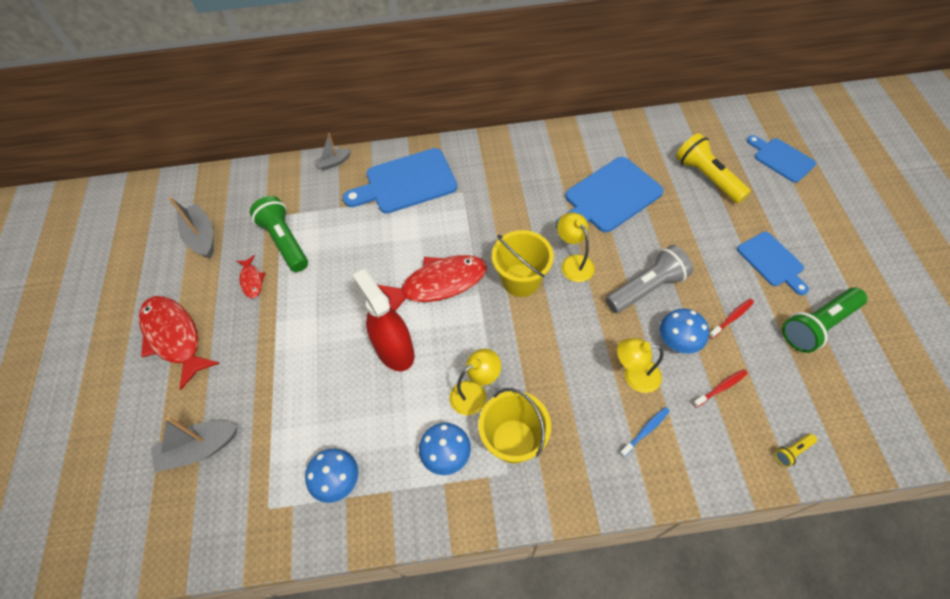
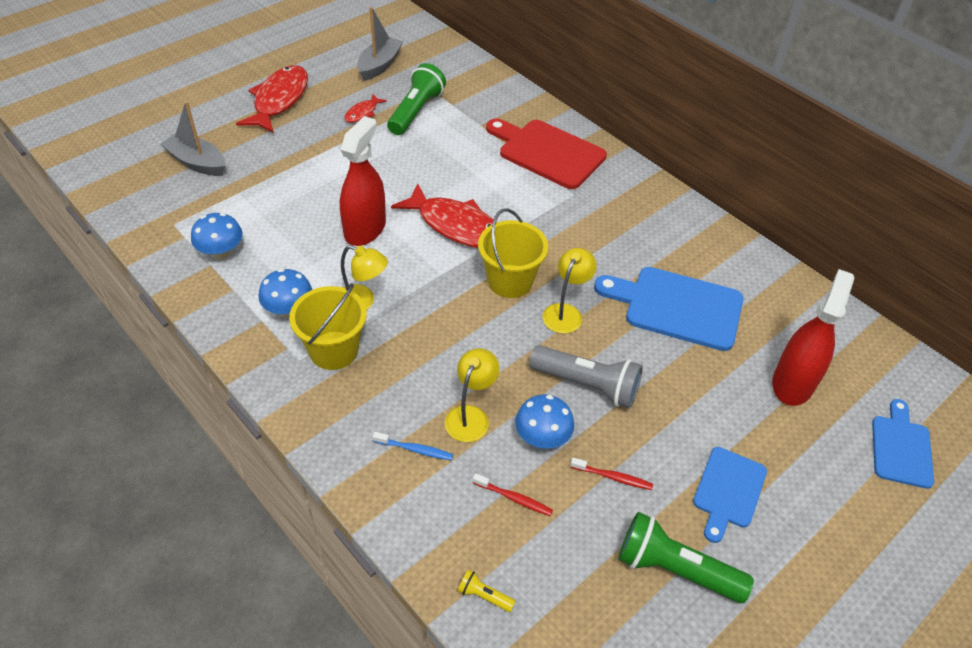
camera: 50 degrees right, 10 degrees down
grey boat [315,133,351,170] -> none
blue cutting board [343,148,457,214] -> red cutting board [486,118,607,189]
yellow lamp [617,338,664,393] -> yellow lamp turned 60 degrees clockwise [445,348,500,442]
yellow flashlight [676,133,751,204] -> red spray bottle [772,269,854,406]

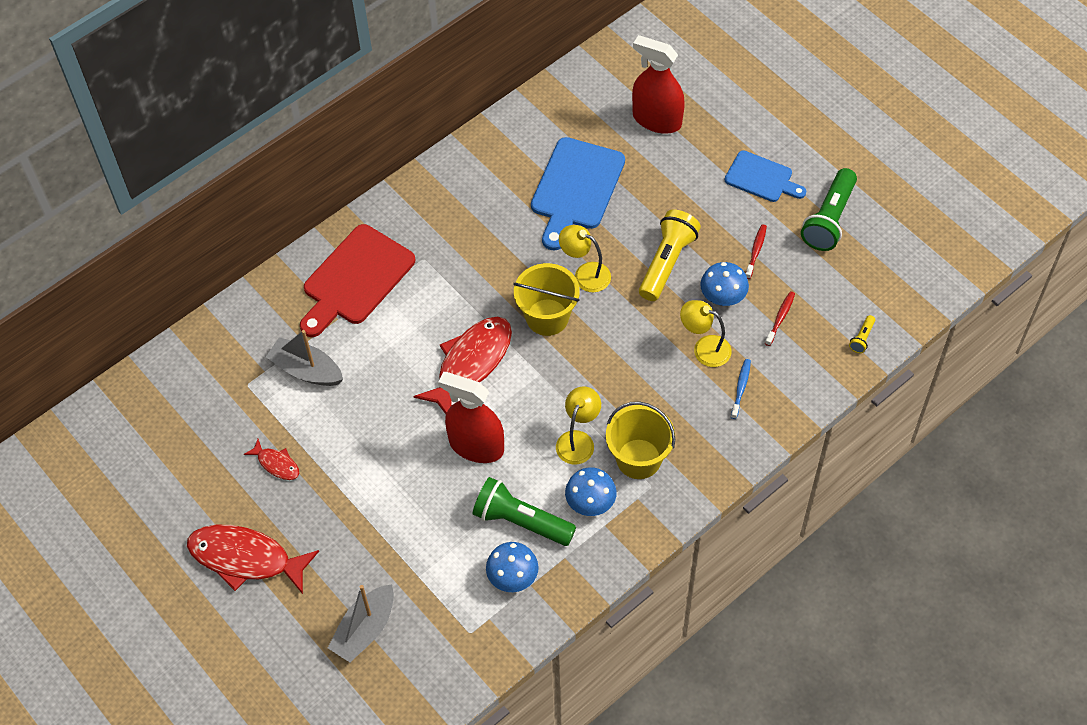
camera: 85 degrees left, 10 degrees up
grey boat [357,7,403,81] -> grey boat moved to [266,330,343,386]
green flashlight [387,63,446,135] -> green flashlight moved to [473,477,576,546]
grey flashlight [529,345,643,409] -> yellow flashlight [639,210,701,301]
blue cutting board [872,399,934,489] -> none

